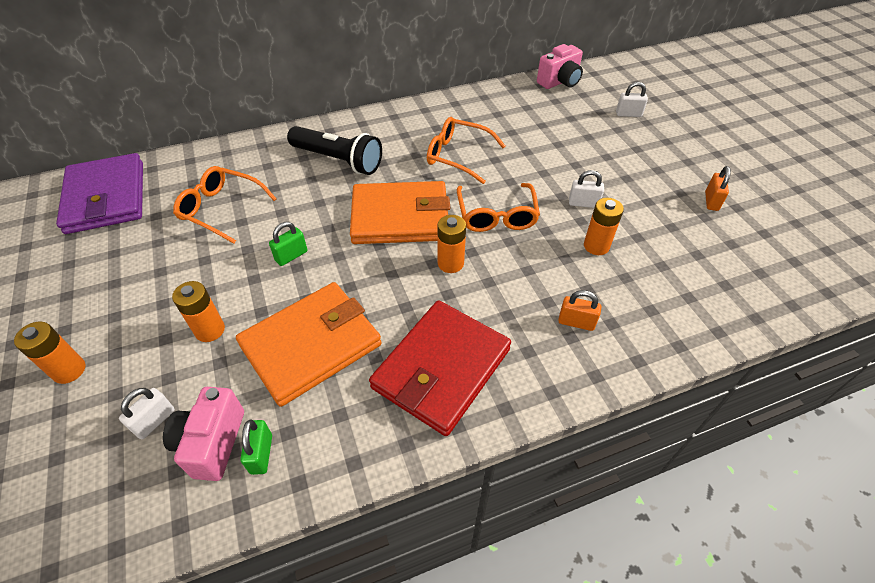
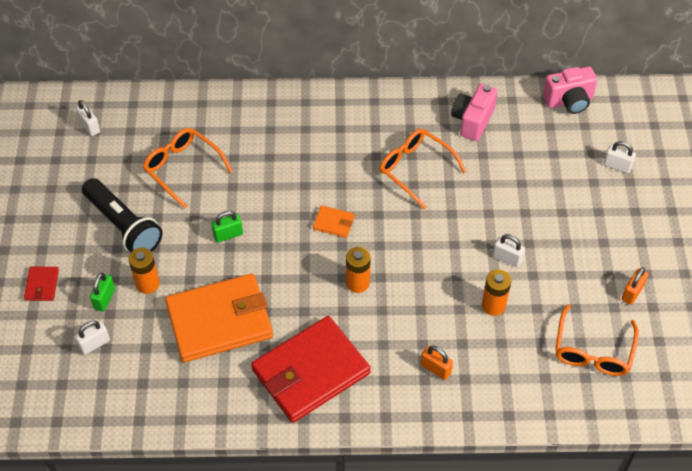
camera: 20 degrees right, 5 degrees up
orange battery [14,322,85,384] -> red wallet [24,267,59,301]
purple wallet [56,153,143,234] -> white padlock [75,100,100,136]
pink camera [163,387,244,481] -> pink camera moved to [451,84,498,141]
green padlock [240,420,272,475] -> green padlock moved to [90,273,115,311]
black flashlight [287,126,382,175] -> black flashlight moved to [82,178,163,252]
orange wallet [350,181,450,244] -> orange wallet [313,205,355,238], size x0.41
orange glasses [457,183,540,232] -> orange glasses moved to [555,304,639,376]

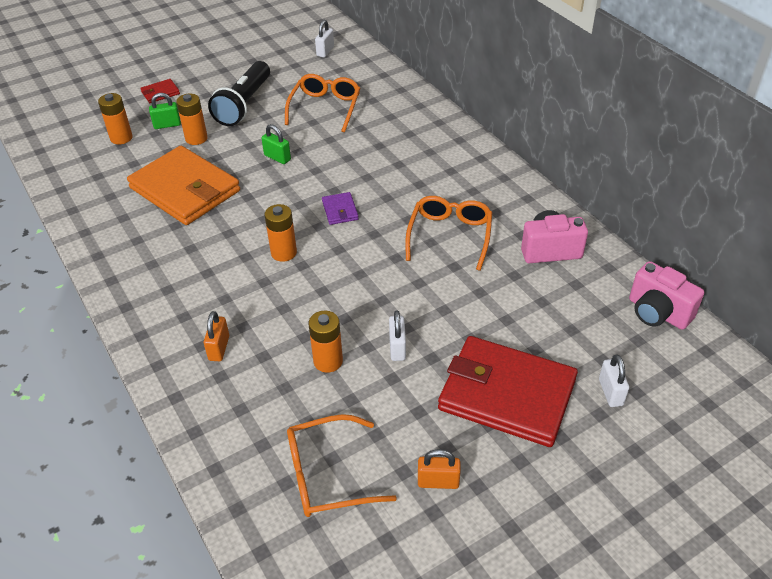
camera: 60 degrees right, 10 degrees down
white padlock [75,320,110,355] -> orange battery [98,93,133,144]
red wallet [251,316,371,423] -> red wallet moved to [438,336,578,447]
orange wallet [313,205,355,238] -> purple wallet [322,192,359,225]

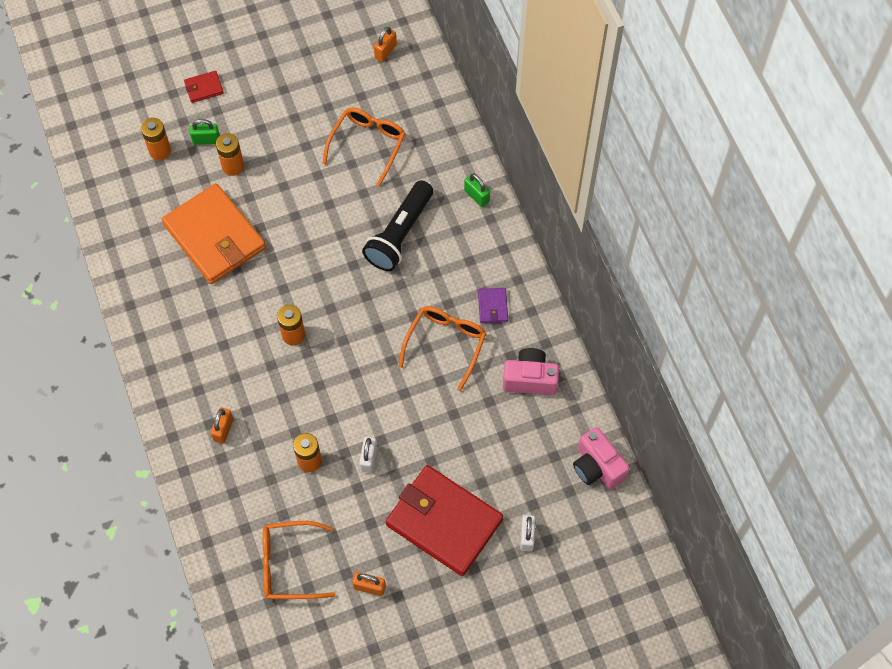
camera: 10 degrees right, 20 degrees up
black flashlight [208,61,270,126] -> black flashlight moved to [362,180,433,271]
green padlock [261,124,291,164] -> green padlock moved to [464,174,490,207]
white padlock [315,20,334,57] -> orange padlock [374,27,397,62]
purple wallet [322,192,359,225] -> purple wallet moved to [478,288,508,323]

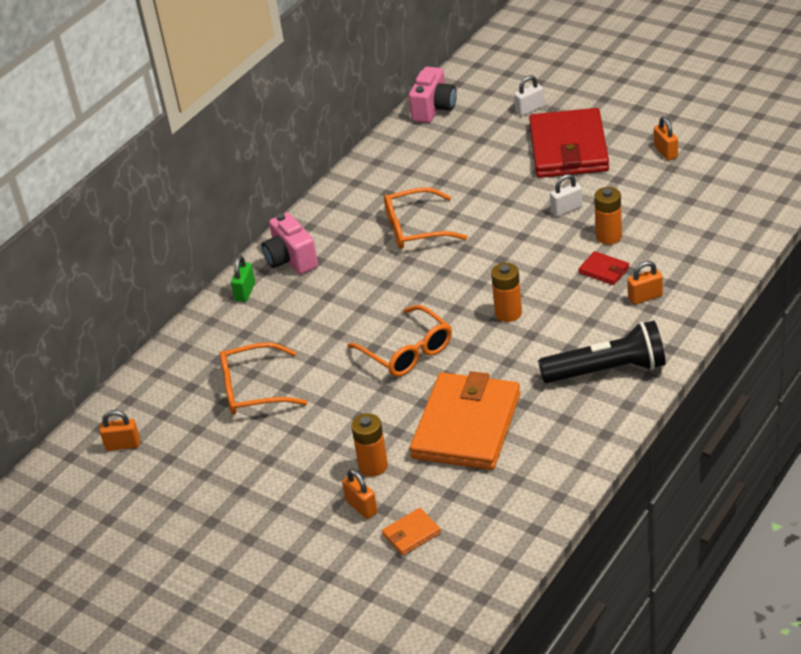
camera: 120 degrees left, 25 degrees down
orange battery [141,118,171,160] -> orange wallet [382,508,441,556]
red wallet [184,71,224,103] -> red wallet moved to [578,251,629,285]
green padlock [190,119,220,145] -> orange padlock [342,469,378,519]
orange glasses [263,521,335,599] -> orange glasses moved to [347,305,452,377]
black flashlight [362,180,433,271] -> black flashlight moved to [538,321,666,383]
purple wallet [478,288,508,323] -> none
pink camera [503,348,559,395] -> pink camera moved to [261,213,318,274]

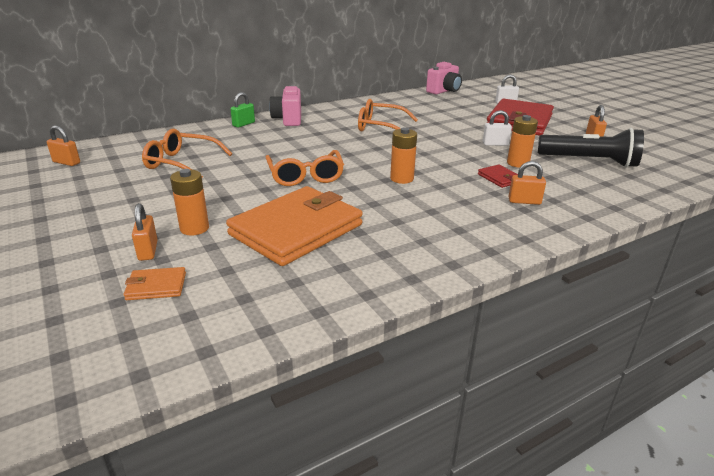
camera: 20 degrees right, 10 degrees down
black flashlight [538,321,666,383] -> black flashlight moved to [538,128,644,168]

